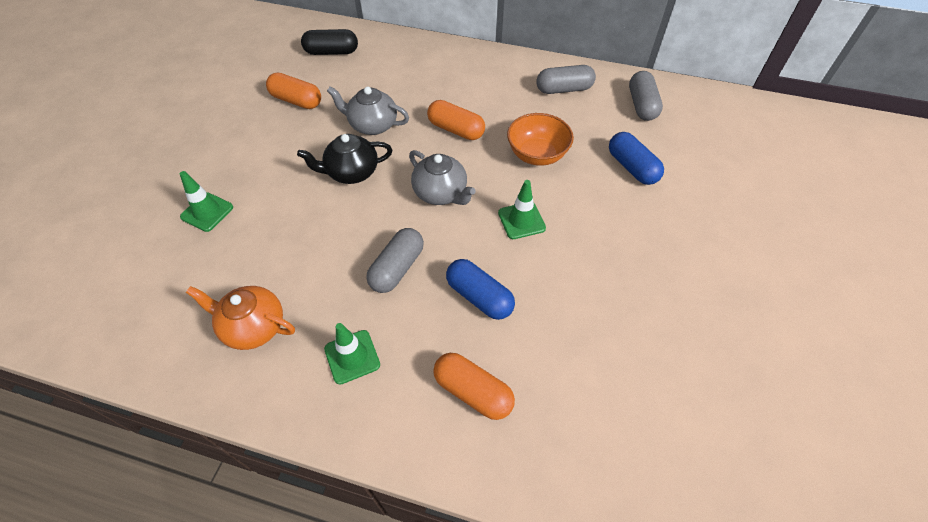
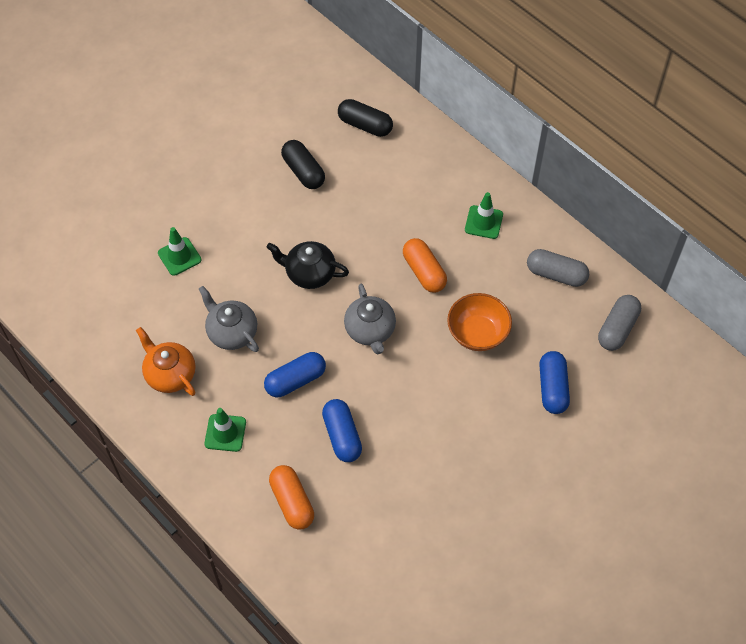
camera: 30 degrees right, 5 degrees up
orange capsule [266,72,321,109] -> black capsule [281,140,325,189]
grey teapot [327,86,409,135] -> grey teapot moved to [199,286,259,352]
grey capsule [366,228,424,293] -> blue capsule [264,352,326,397]
green traffic cone [498,180,546,239] -> green traffic cone moved to [465,192,503,239]

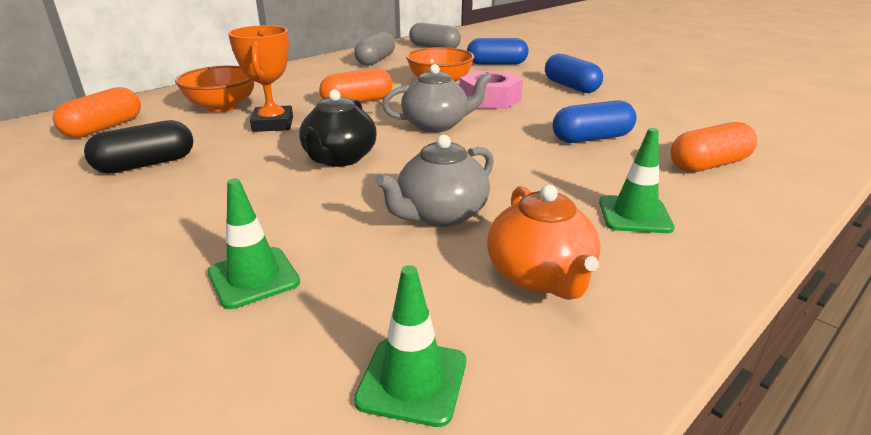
camera: 90 degrees left, 30 degrees down
orange teapot [136,327,196,396] -> orange teapot turned 60 degrees counterclockwise [487,185,601,300]
blue capsule [264,352,326,397] -> blue capsule moved to [545,54,603,93]
black capsule [338,99,393,137] -> orange capsule [53,87,141,138]
green traffic cone [465,192,503,239] -> green traffic cone moved to [354,265,466,427]
none -> orange bowl [175,66,255,113]
none -> orange trophy [228,25,293,132]
none -> pink nut [460,71,523,109]

